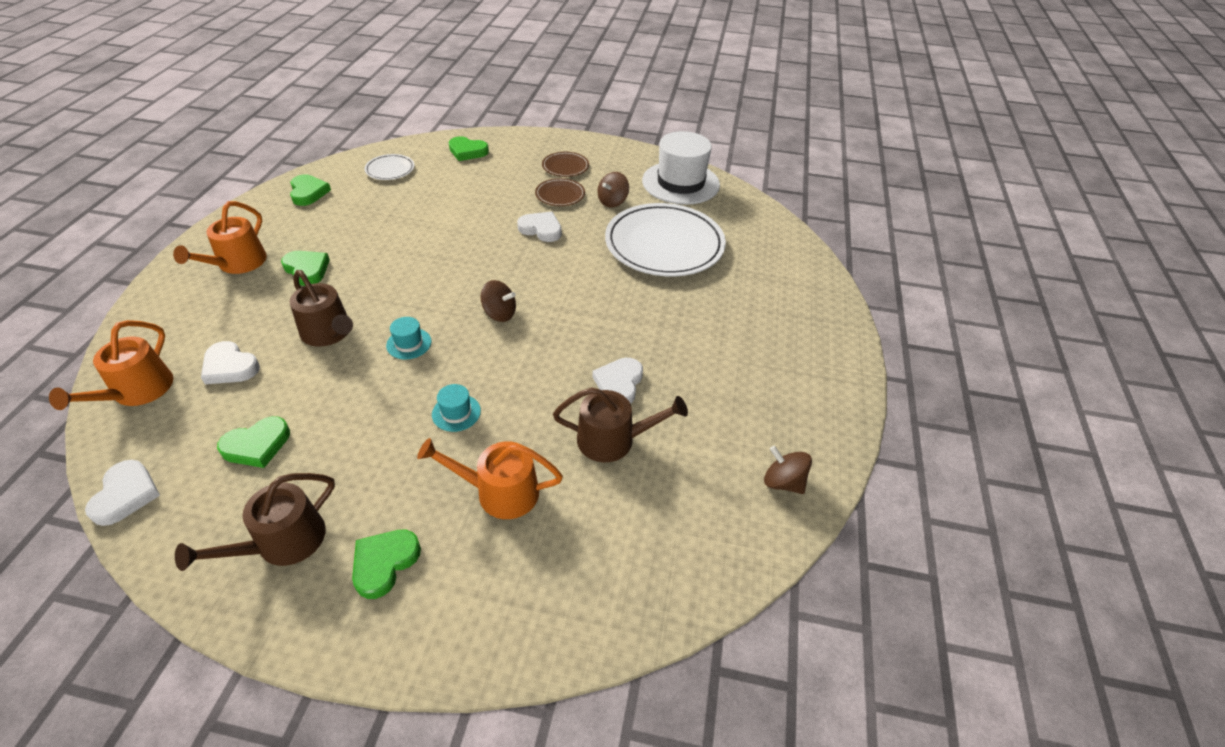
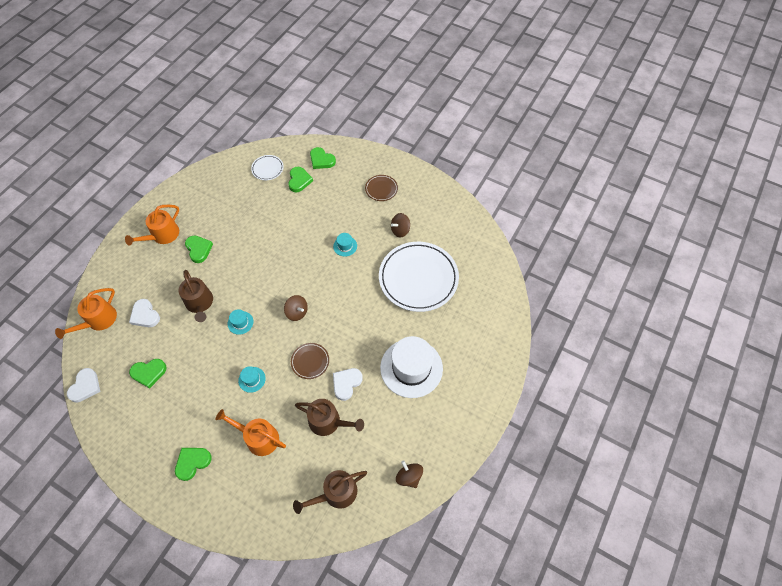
camera: 20 degrees right, 15 degrees up
brown watering can [175,473,335,571] -> brown watering can moved to [293,470,367,514]
green heart [290,174,331,206] -> green heart moved to [288,167,313,193]
white heart [517,212,562,242] -> turquoise hat [333,233,357,257]
brown plate [535,178,585,206] -> brown plate moved to [291,343,329,379]
white hat [642,131,720,205] -> white hat moved to [380,336,443,398]

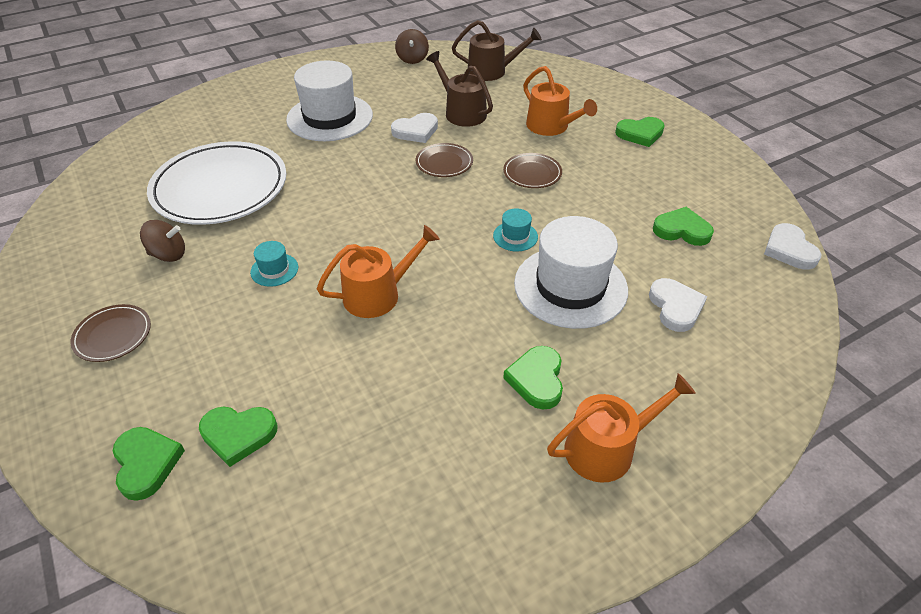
camera: 150 degrees left, 15 degrees down
orange watering can [55,288,117,339] -> orange watering can moved to [317,225,440,318]
white heart [67,368,100,403] -> white heart turned 60 degrees counterclockwise [764,223,821,270]
brown watering can [179,270,213,322] -> white hat [514,216,628,329]
turquoise hat [238,366,266,393] -> brown plate [503,153,562,188]
white plate [251,155,284,180] -> none
brown spinning top [284,295,308,321] -> none
green heart [288,167,313,193] -> green heart turned 120 degrees counterclockwise [199,406,277,467]

